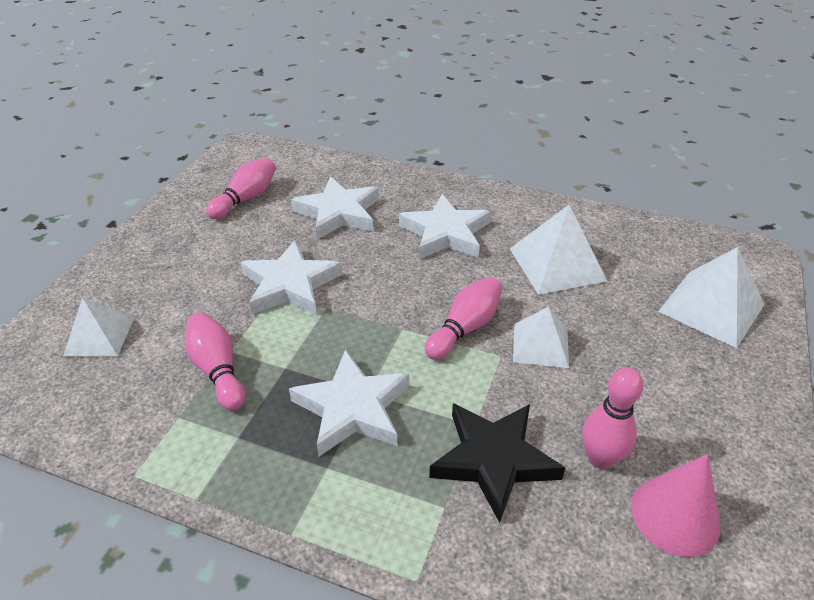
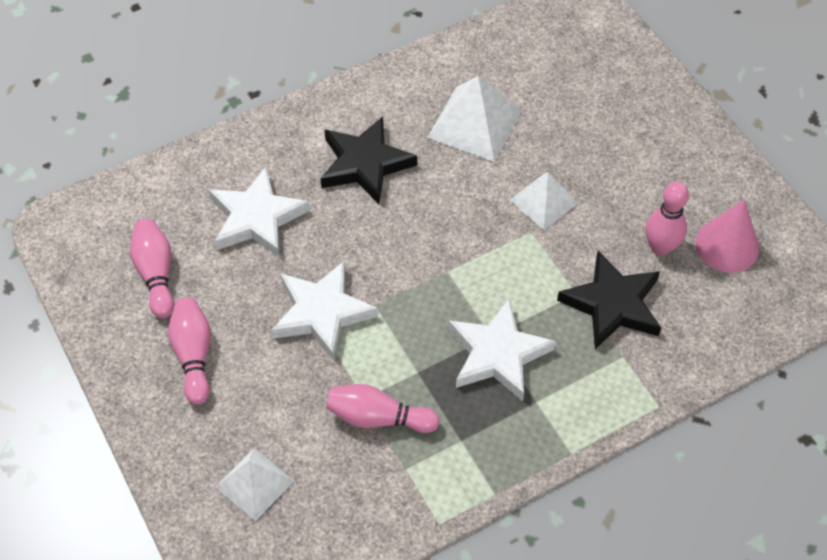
camera: 50 degrees left, 15 degrees up
white star [399,194,490,259] -> black star [320,117,417,204]
pink bowling pin [425,277,502,360] -> pink bowling pin moved to [168,298,211,405]
white pyramid [658,247,765,348] -> none

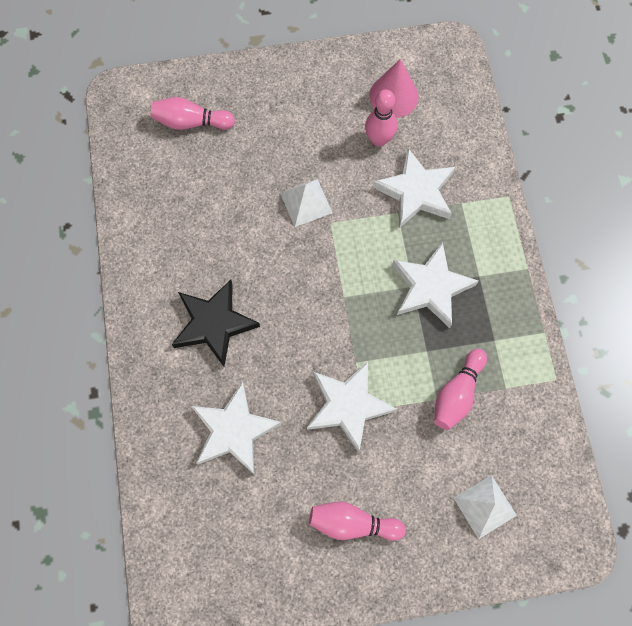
camera: 70 degrees left, 15 degrees up
pink bowling pin [130,219,174,319] -> pink bowling pin moved to [151,97,235,130]
white pyramid [427,76,522,162] -> none
black star [557,251,661,349] -> white star [373,148,455,228]

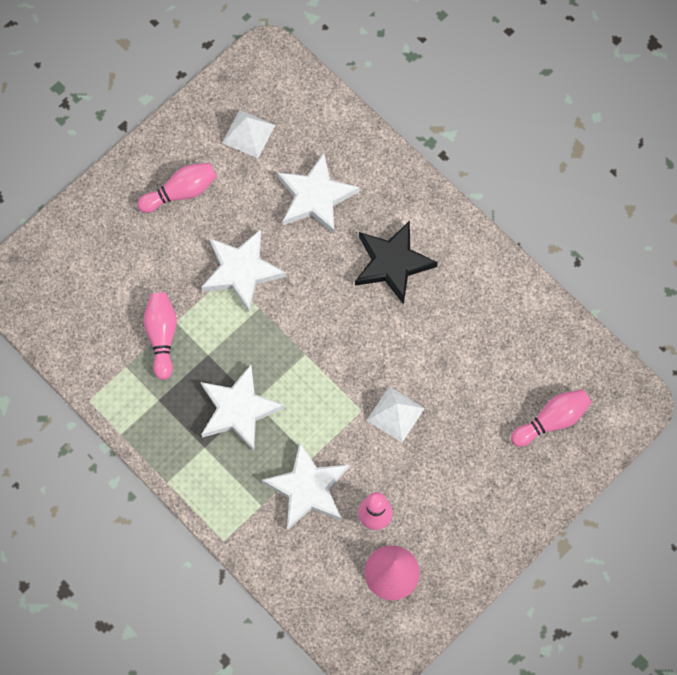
camera: 145 degrees right, 0 degrees up
white pyramid [454,475,517,539] -> white pyramid moved to [222,110,275,158]

